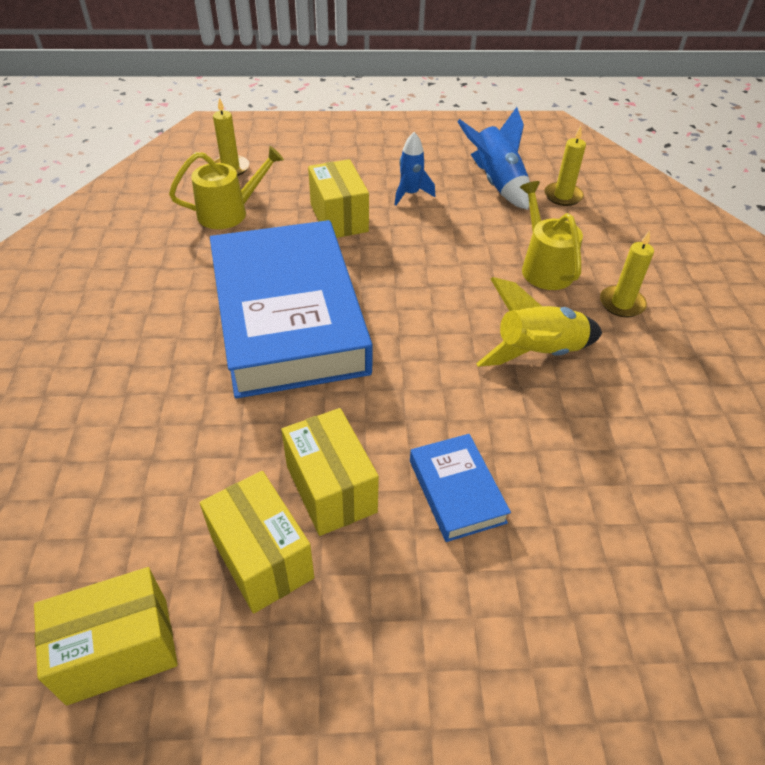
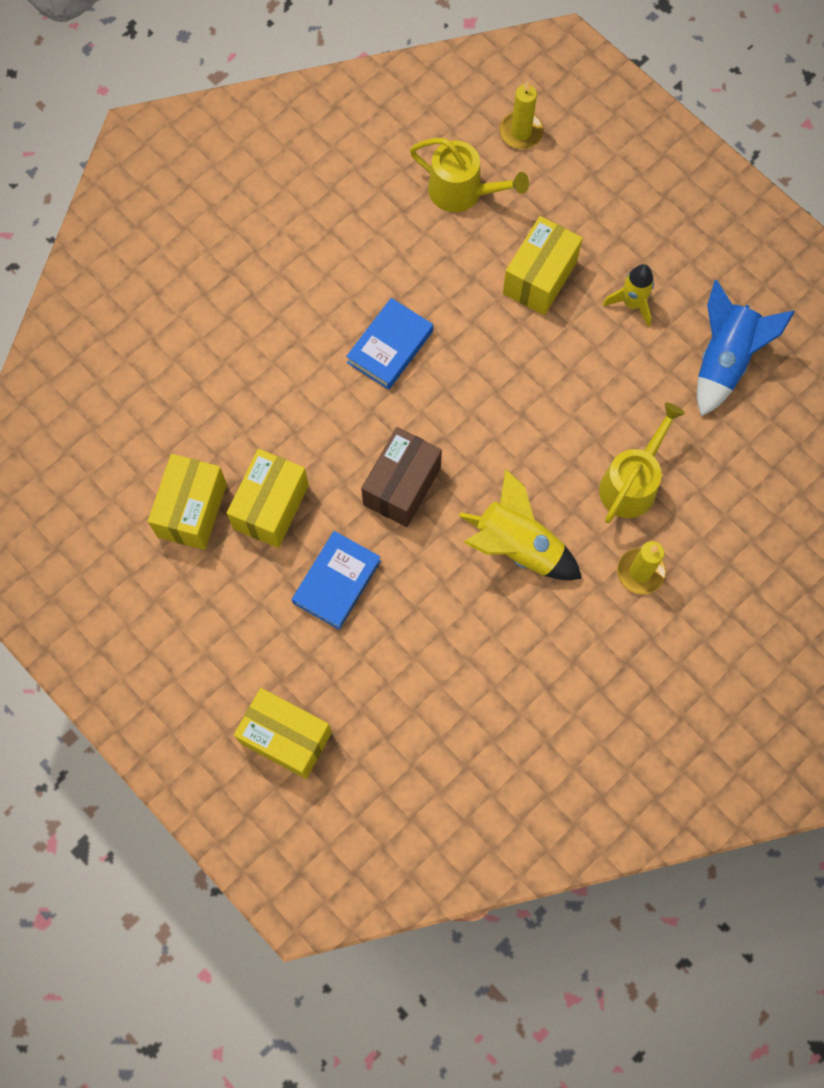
camera: 50 degrees right, 25 degrees up
yellow box [34,567,178,705] -> yellow box moved to [234,688,332,779]
blue book [210,220,373,399] -> blue book [346,298,433,390], size x0.42
blue rocket [394,132,435,205] -> yellow rocket [603,264,654,327]
yellow candle [544,126,586,206] -> none
none -> brown box [361,427,442,527]

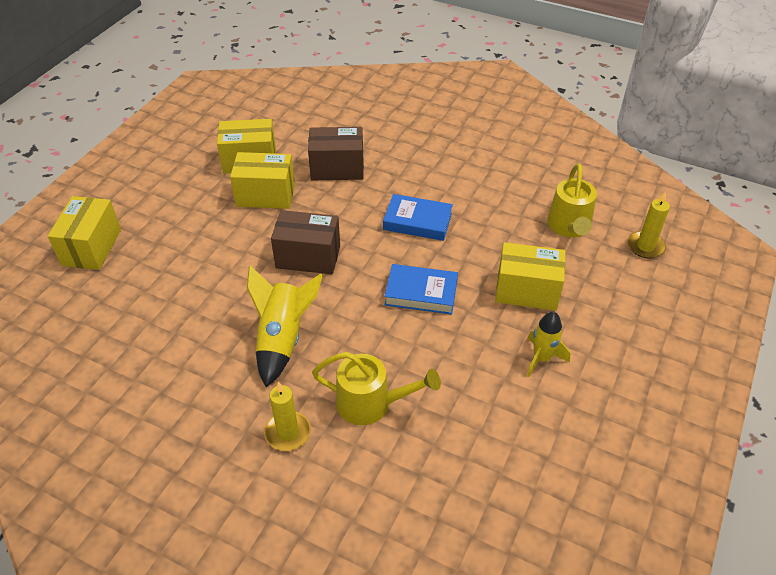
camera: 70 degrees right, 25 degrees down
blue book [292,531,381,630] -> blue book moved to [384,264,458,314]
blue rocket [697,280,795,417] -> none
none -> brown box [308,127,364,180]

